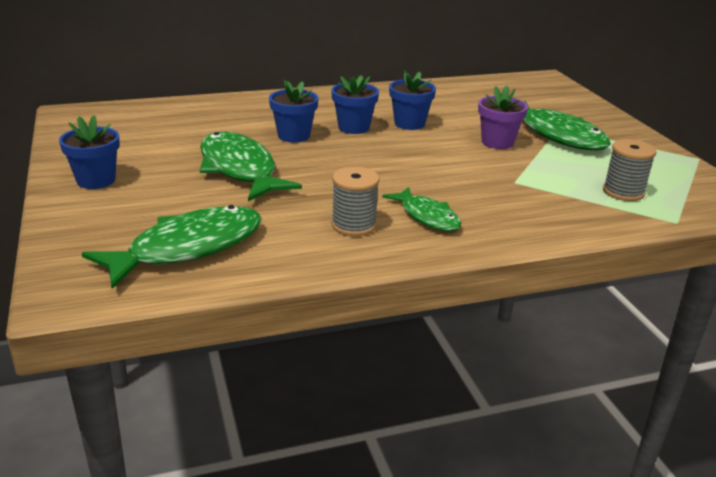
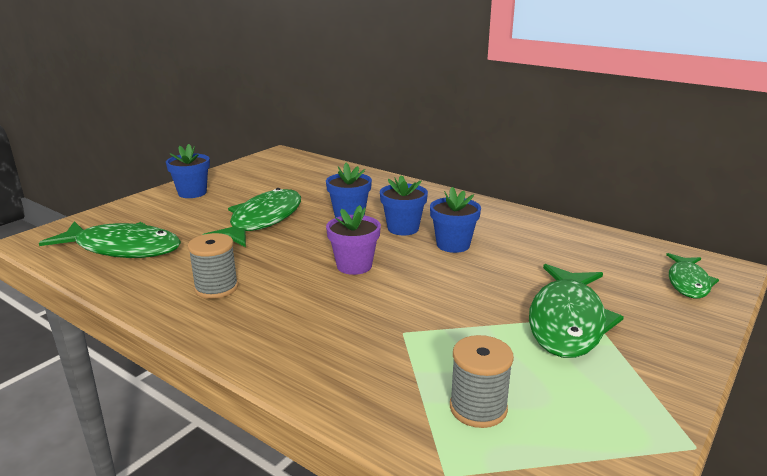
camera: 55 degrees right, 5 degrees down
green fish [382,187,461,231] -> green fish moved to [666,253,719,298]
purple flower pot [478,85,528,149] -> purple flower pot moved to [326,205,381,275]

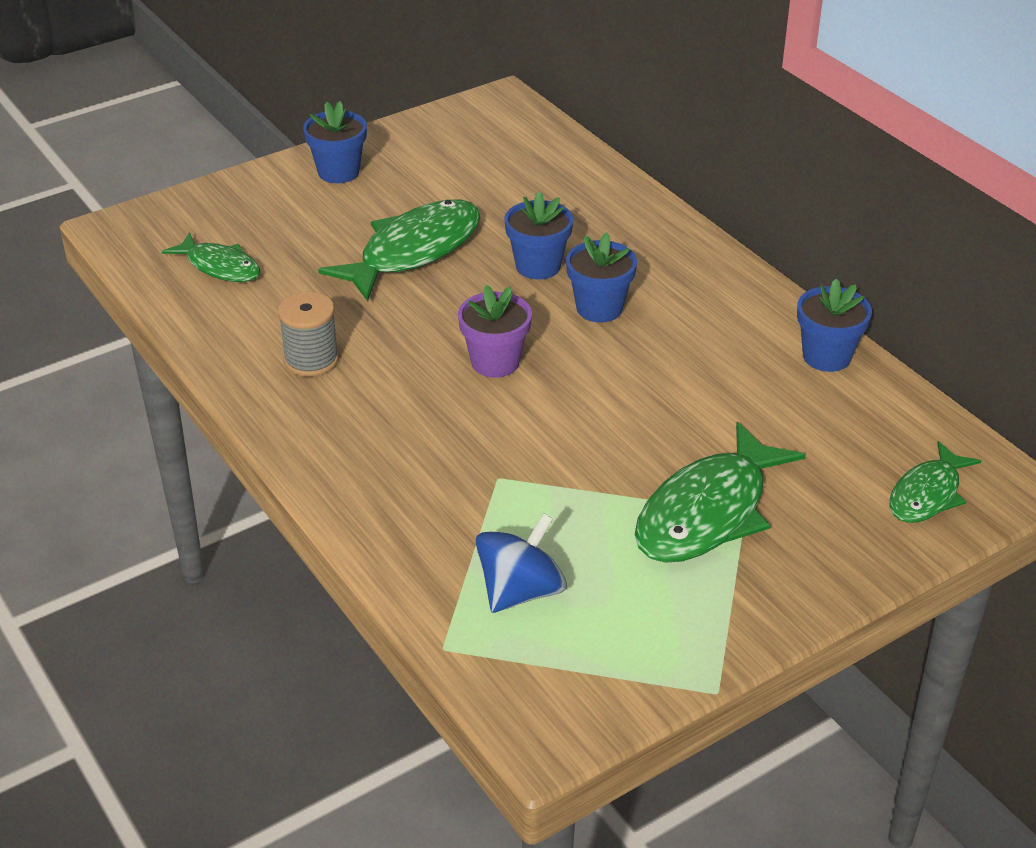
camera: 20 degrees right, 15 degrees up
green fish [39,221,181,258] -> green fish [162,232,260,282], size x0.59
blue flower pot [430,187,481,253] -> blue flower pot moved to [797,279,872,372]
grey spool [450,335,514,428] -> blue spinning top [476,513,567,613]

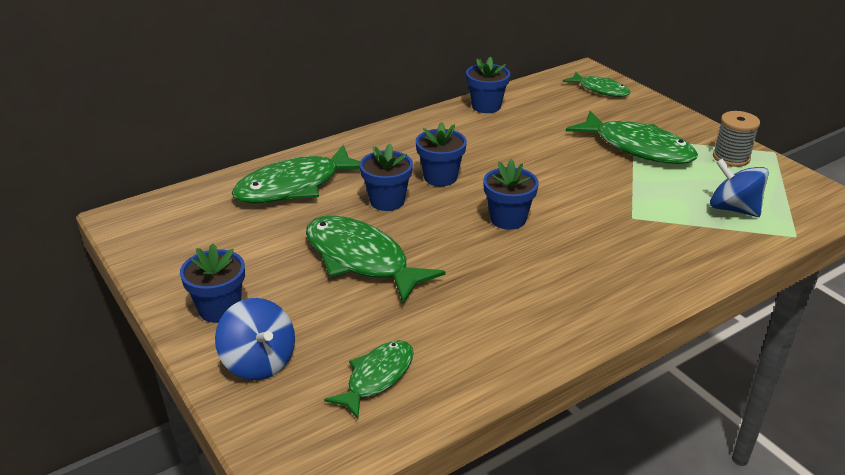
camera: 90 degrees left, 5 degrees down
grey spool [278,292,339,377] -> grey spool moved to [713,111,760,167]
purple flower pot [458,285,532,378] -> blue flower pot [483,159,539,230]
none -> blue spinning top [215,298,295,380]
none -> green fish [232,145,360,204]

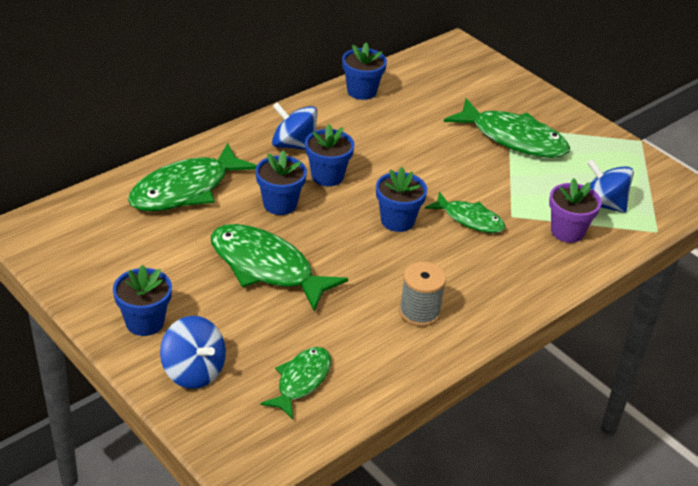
camera: 10 degrees left, 5 degrees up
green fish [563,72,630,97] -> green fish moved to [425,192,505,233]
grey spool [713,111,760,167] -> grey spool moved to [399,262,446,327]
none -> blue spinning top [272,102,317,150]
none -> purple flower pot [549,178,601,243]

